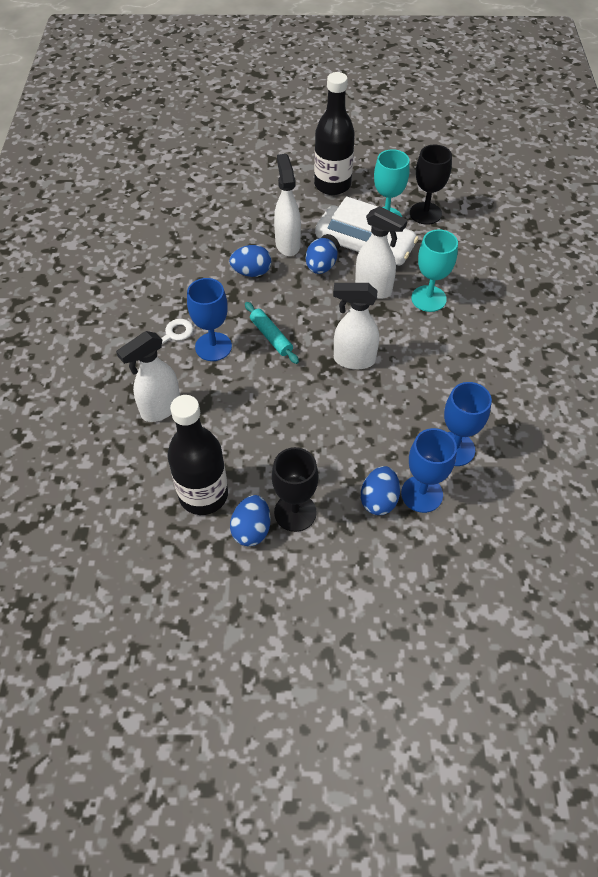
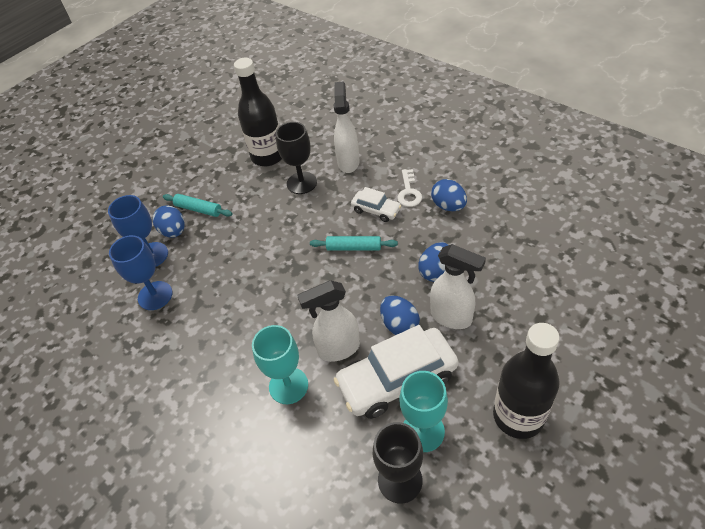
camera: 135 degrees right, 5 degrees down
blue goblet [187,278,232,361] -> white car [351,187,401,222]
blue egg [230,495,271,546] -> blue egg moved to [431,179,467,211]
black goblet [272,447,318,532] -> black goblet moved to [276,122,317,194]
white spray bottle [333,283,379,370] -> none
none -> turquoise rolling pin [163,194,233,217]

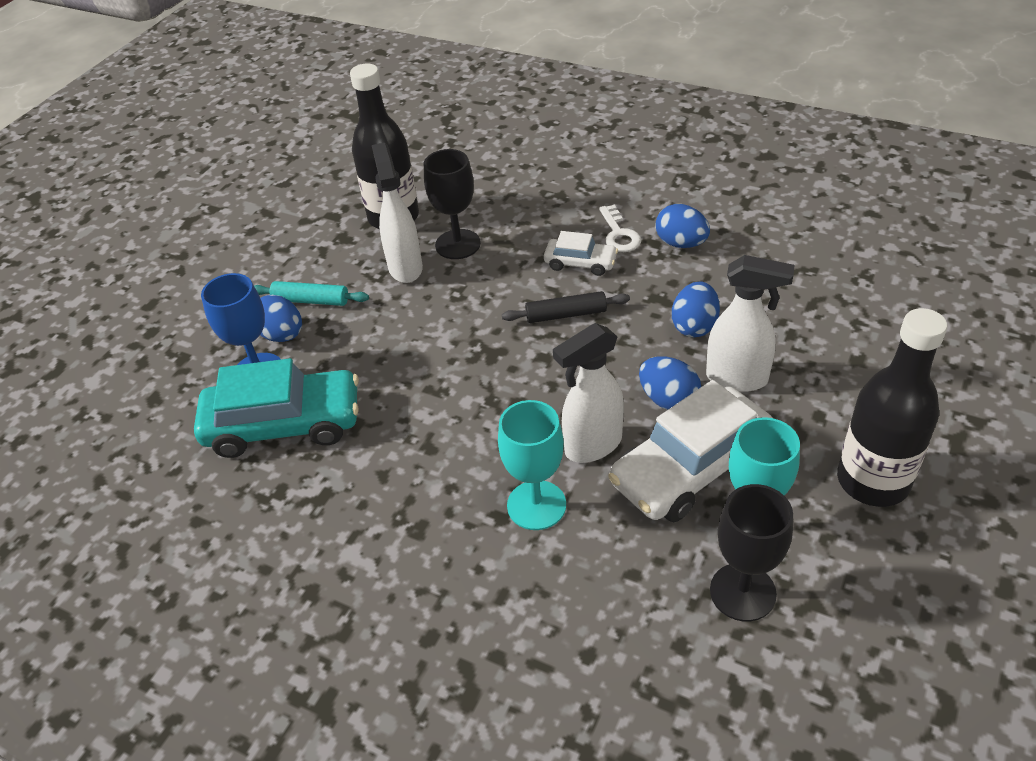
camera: 15 degrees left, 5 degrees down
blue goblet [109,235,173,310] -> turquoise car [194,358,359,458]
turquoise rolling pin [310,236,398,251] -> black rolling pin [502,291,630,323]
white spray bottle [334,82,360,173] -> white spray bottle moved to [372,143,423,283]

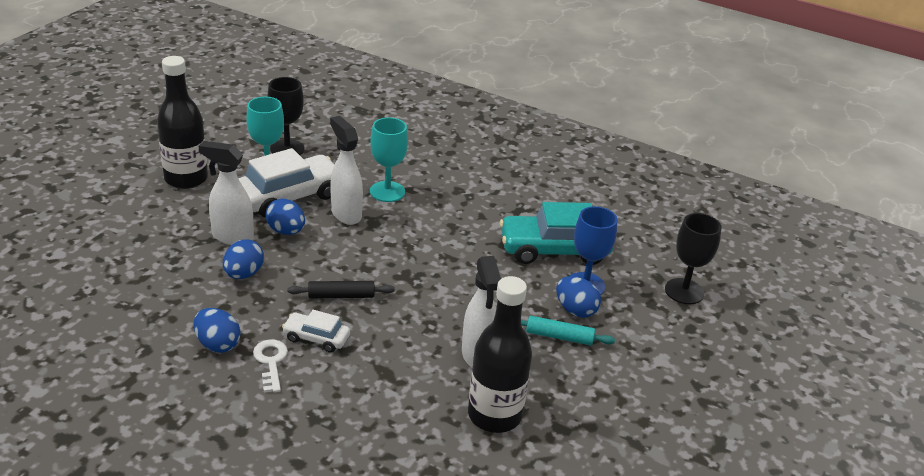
camera: 175 degrees right, 10 degrees down
black goblet [424,149,481,259] -> black goblet moved to [665,213,722,304]
white spray bottle [553,323,624,463] -> white spray bottle turned 90 degrees counterclockwise [330,116,363,225]

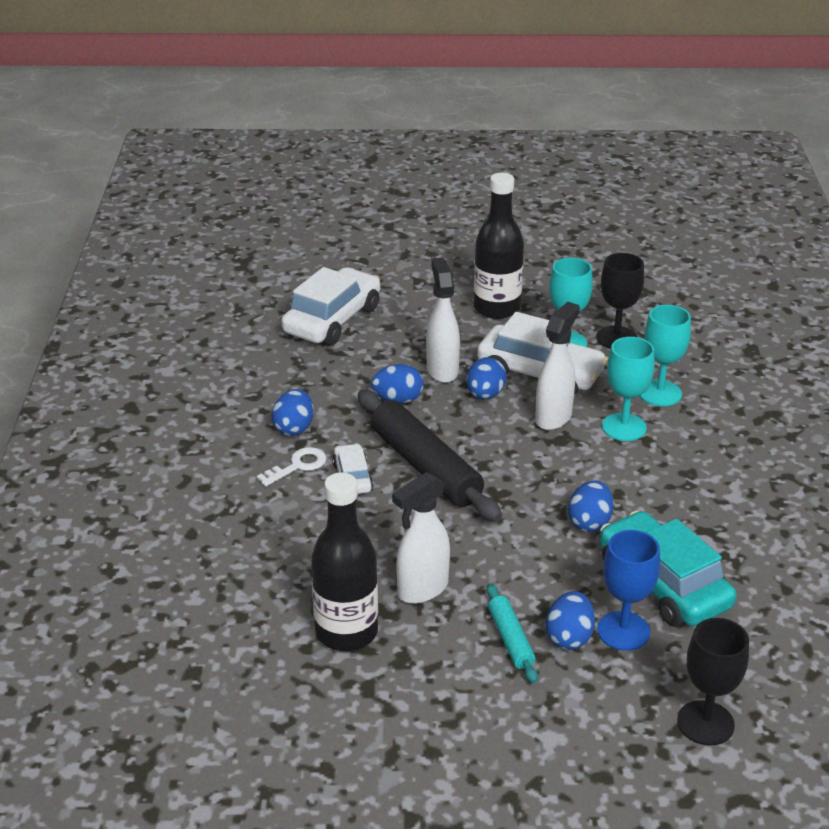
camera: 65 degrees right, 0 degrees up
black rolling pin [287,281,395,298] -> black rolling pin [358,390,502,522], size x2.01
none -> white car [282,267,380,346]
none -> blue egg [568,481,614,532]
none -> turquoise goblet [640,305,691,406]

